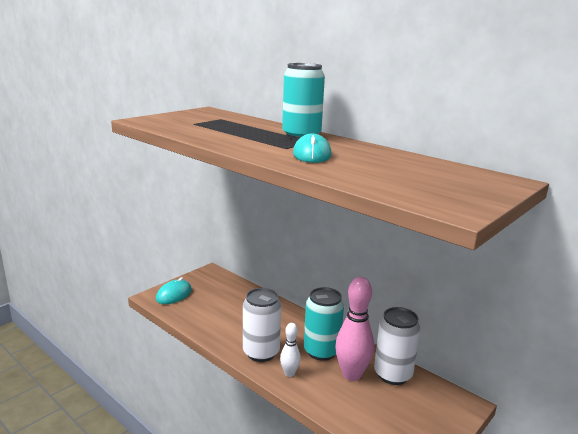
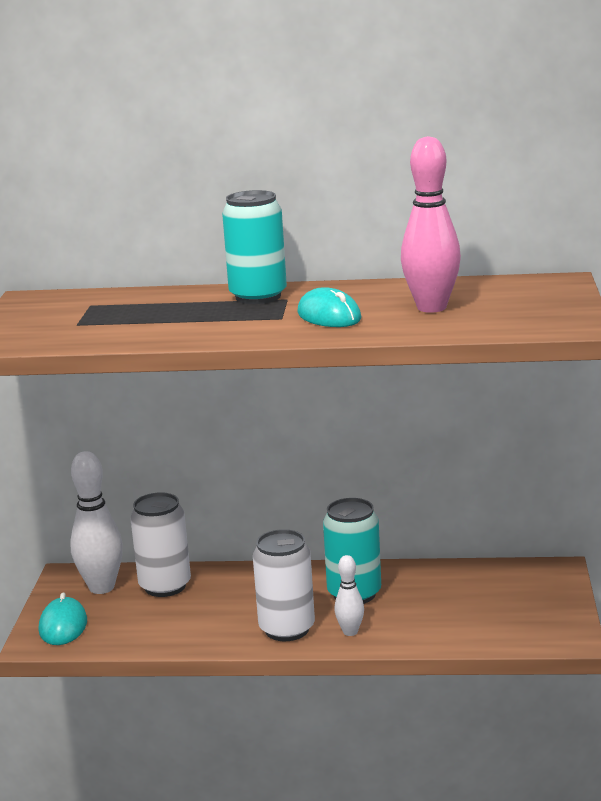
camera: 35 degrees left, 0 degrees up
pink bowling pin [335,277,374,381] -> pink bowling pin moved to [401,136,461,313]
white can [374,307,420,385] -> white can moved to [130,492,191,597]
none -> white bowling pin [70,451,123,594]

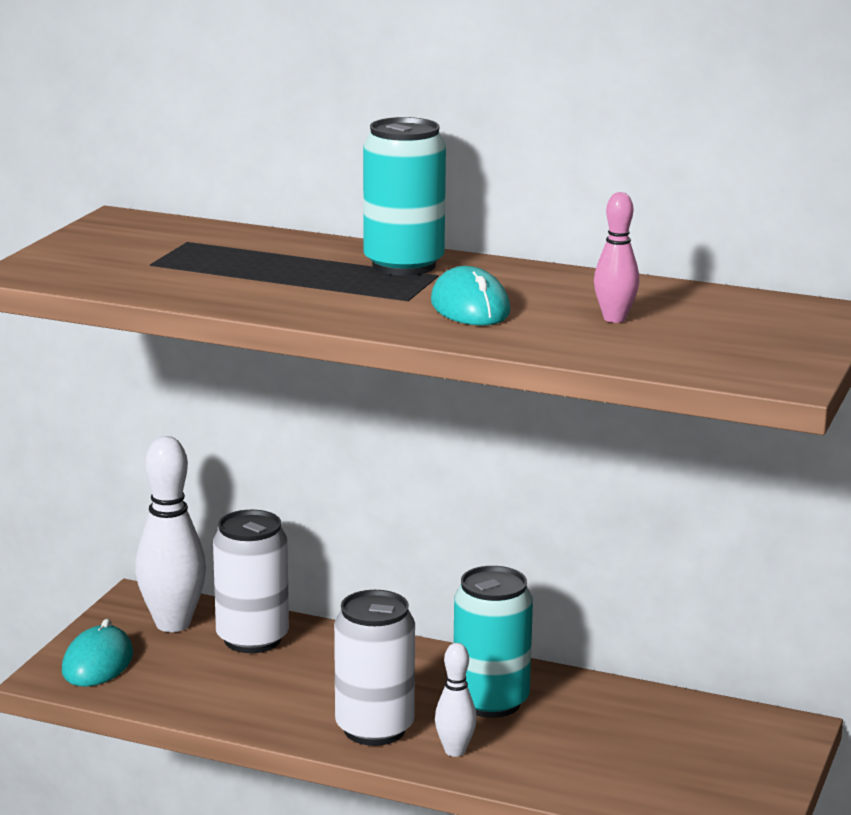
camera: 15 degrees right, 0 degrees up
pink bowling pin [401,136,461,313] -> pink bowling pin [594,192,639,323], size x0.54

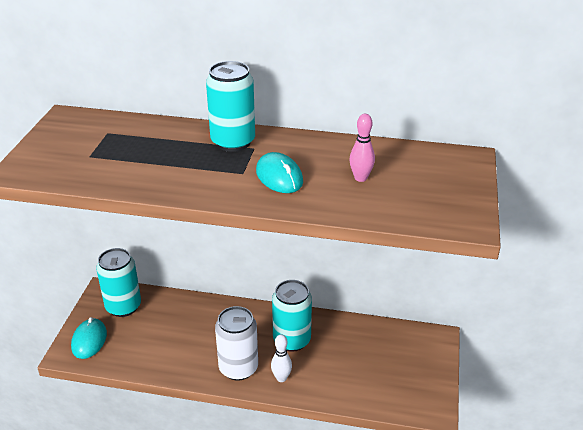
camera: 10 degrees left, 15 degrees up
white bowling pin [135,436,206,632] -> turquoise can [96,248,141,317]
white can [213,510,289,653] -> none

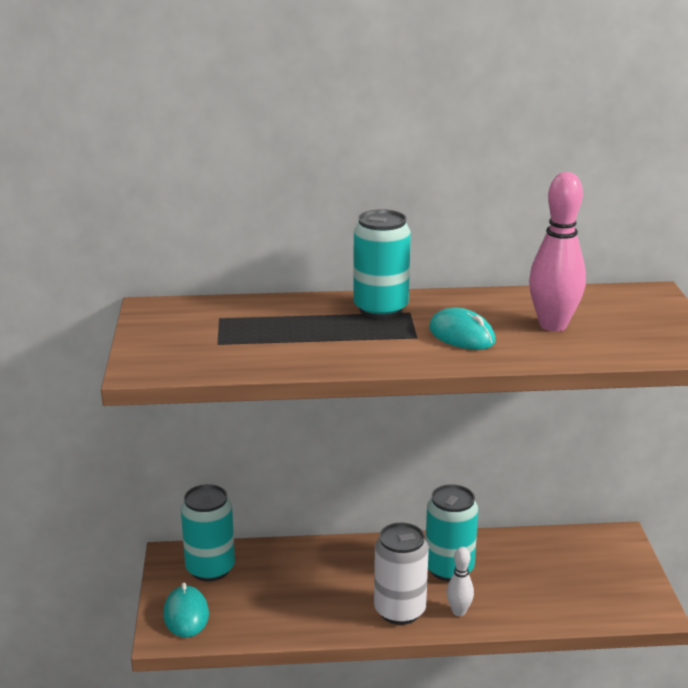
camera: 15 degrees left, 10 degrees down
pink bowling pin [349,114,375,182] -> pink bowling pin [529,172,586,332], size x1.87

